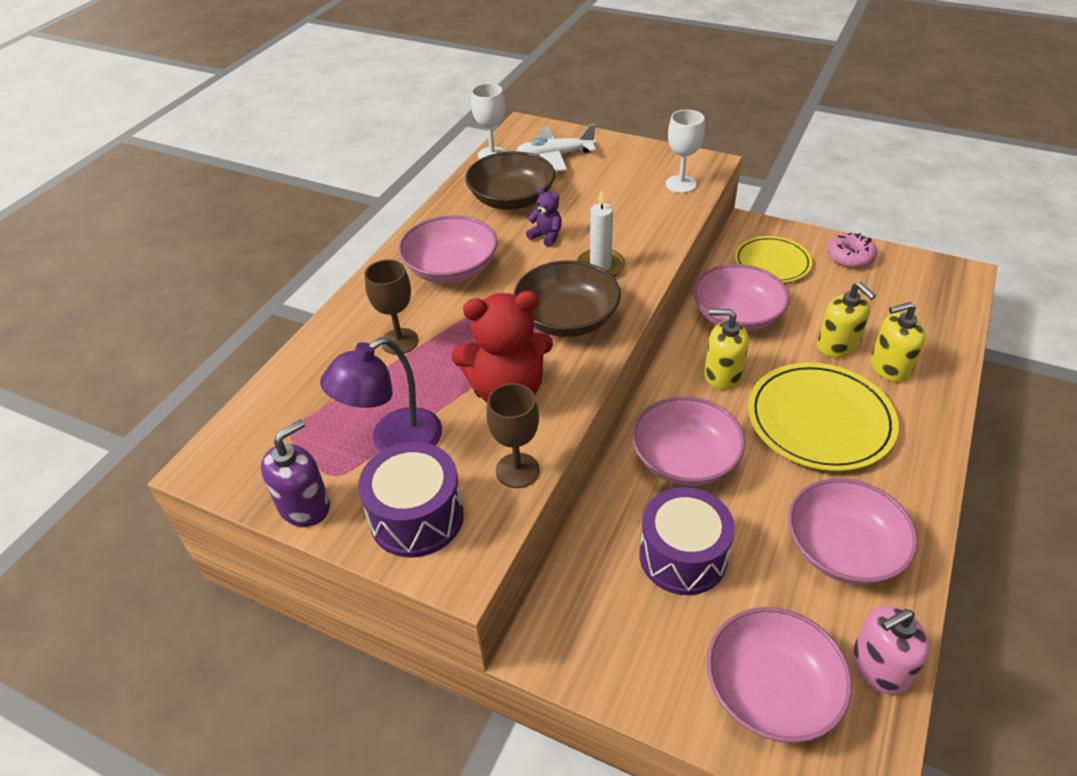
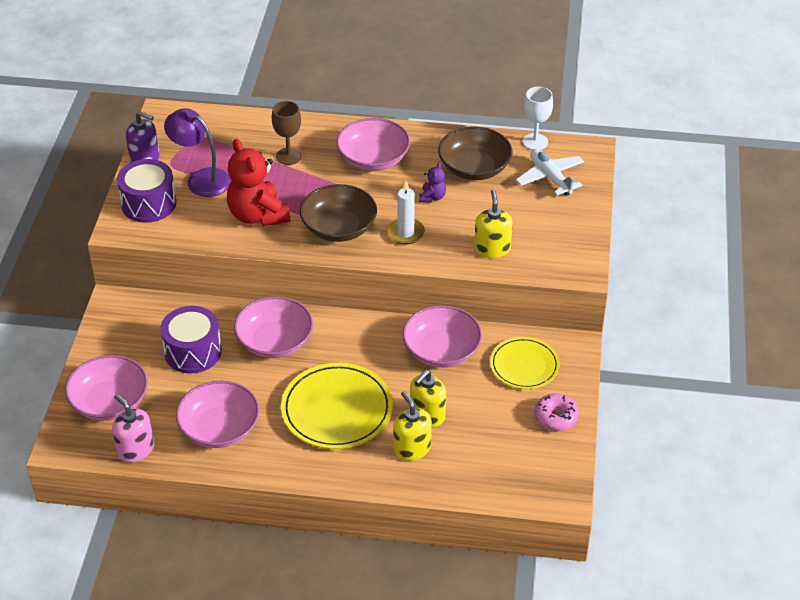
camera: 70 degrees right, 0 degrees up
brown goblet [486,383,540,488] -> none
white goblet [666,110,705,193] -> none
yellow soap dispenser [705,309,749,390] -> yellow soap dispenser moved to [474,189,513,258]

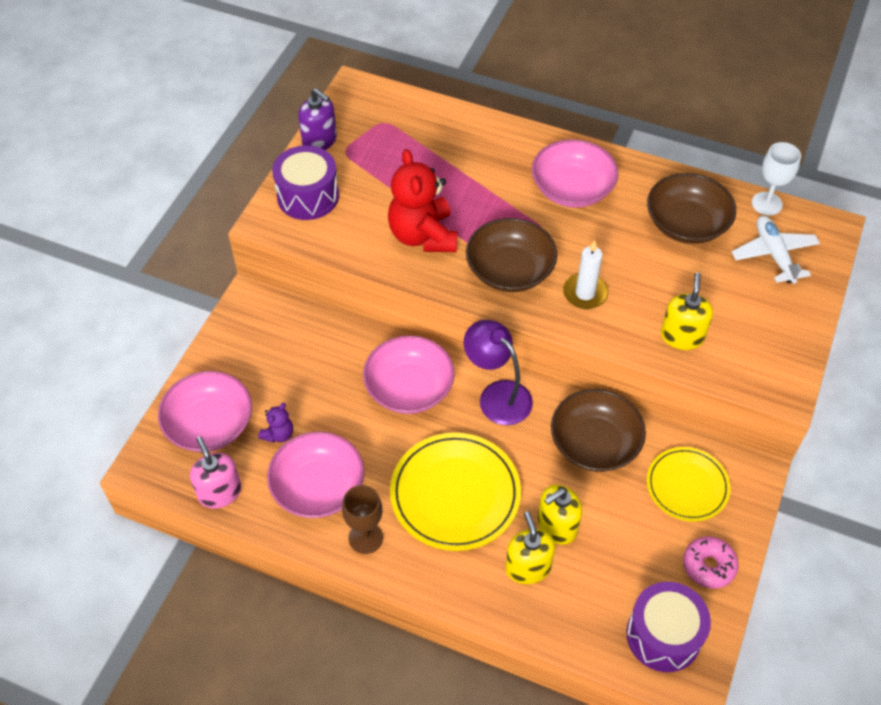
camera: 15 degrees right, 10 degrees up
purple drum [160,306,222,374] -> purple drum moved to [626,582,711,672]
purple lamp [164,108,231,197] -> purple lamp moved to [464,320,533,425]
brown goblet [272,101,302,165] -> brown goblet moved to [342,485,383,554]
pink bowl [402,305,482,368] -> brown bowl [551,389,646,472]
purple teddy bear [419,162,446,202] -> purple teddy bear moved to [258,403,293,443]

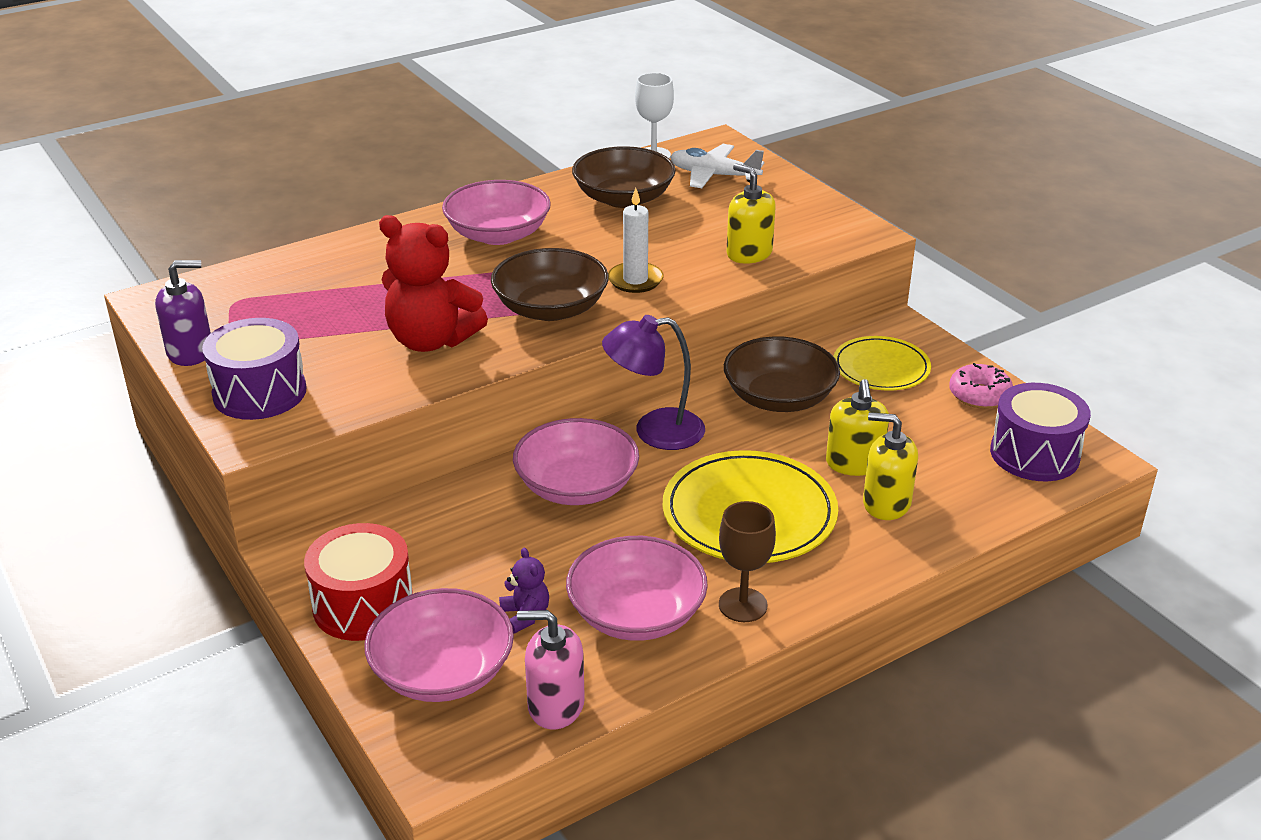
camera: 55 degrees left, 20 degrees down
none -> red drum [304,523,413,641]

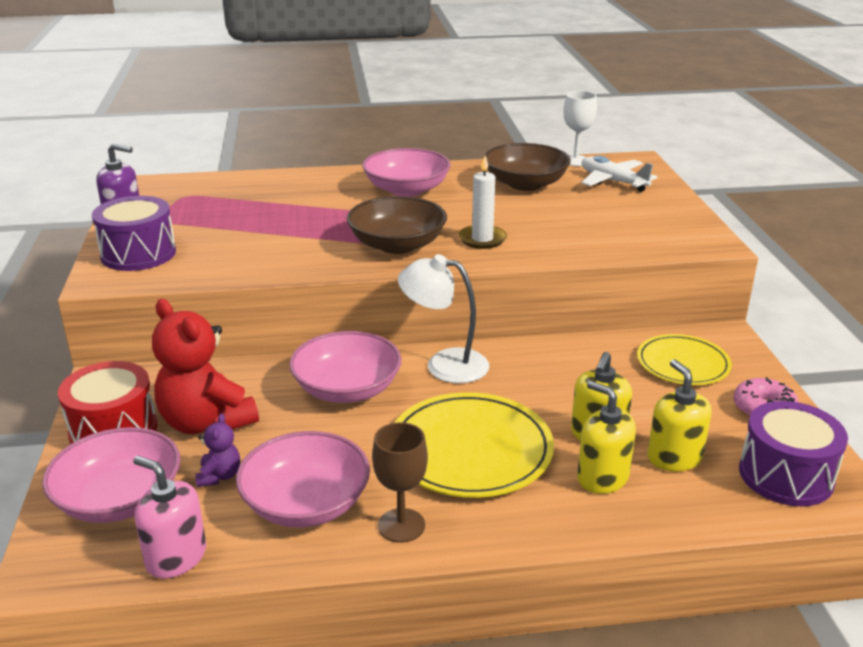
camera: 25 degrees right, 5 degrees down
red teddy bear [379,215,488,352] -> red teddy bear moved to [152,299,259,434]
purple lamp [602,315,705,450] -> white lamp [398,254,489,384]
brown bowl [724,336,840,412] -> none
yellow soap dispenser [726,164,776,264] -> yellow soap dispenser moved to [647,359,712,471]

